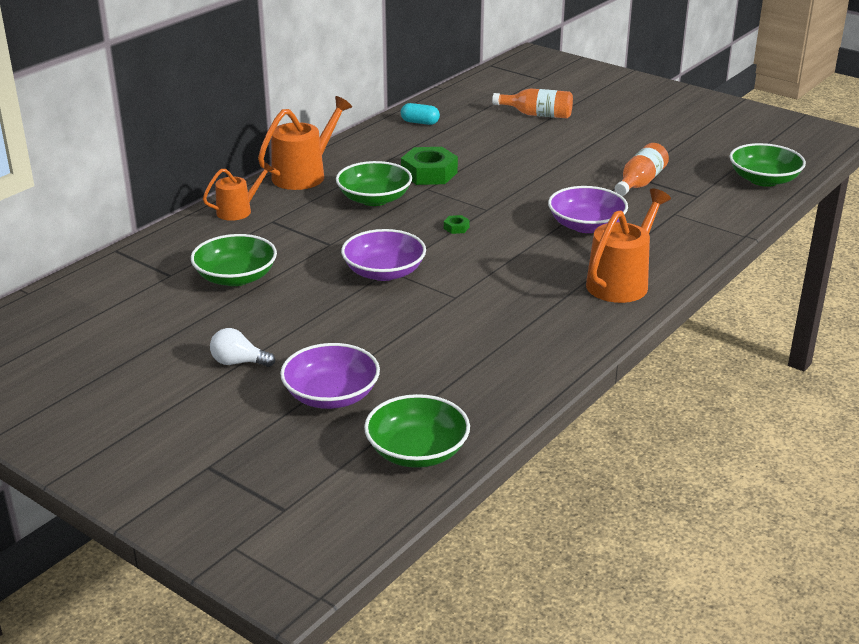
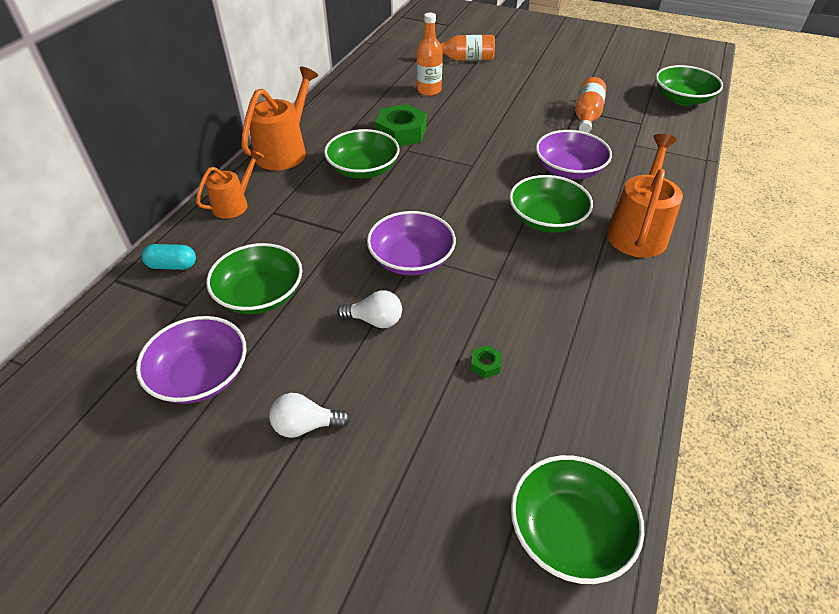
camera: 15 degrees left, 15 degrees up
purple bowl [280,343,380,409] -> purple bowl moved to [136,316,247,404]
turquoise capsule [401,103,440,125] -> turquoise capsule moved to [142,244,196,270]
green nut [444,215,470,234] -> green nut moved to [471,345,502,378]
none -> white light bulb [337,290,402,328]
none -> orange bottle [417,13,443,96]
none -> green bowl [509,175,593,233]

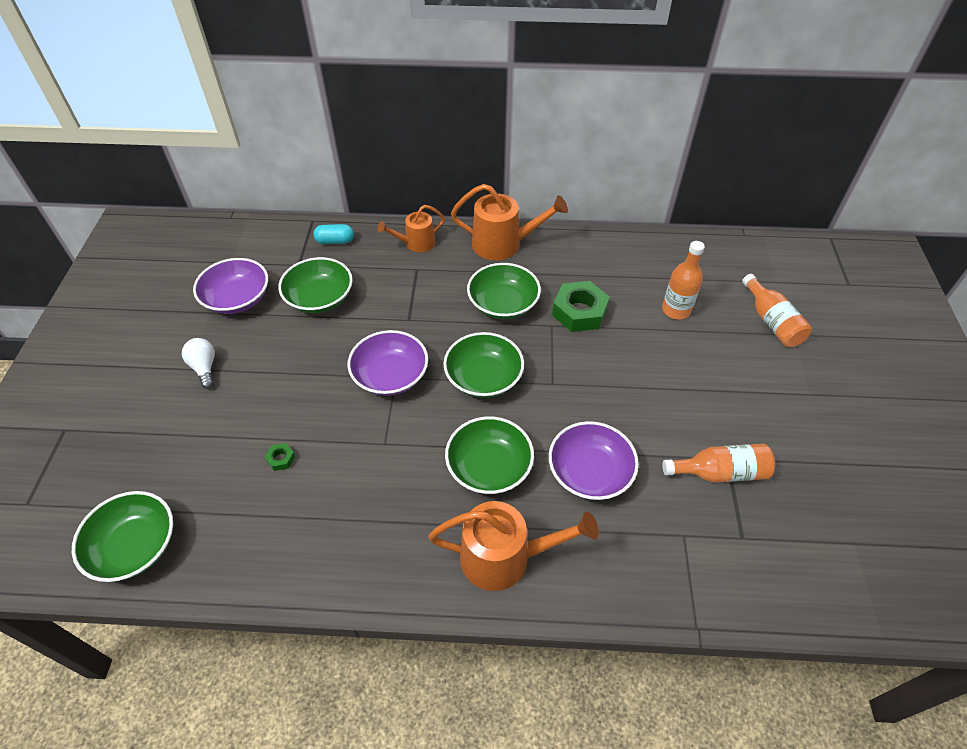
camera: 70 degrees right, 5 degrees up
turquoise capsule [142,244,196,270] -> turquoise capsule turned 75 degrees counterclockwise [313,224,354,244]
orange watering can [196,150,262,219] -> orange watering can turned 135 degrees clockwise [377,205,445,252]
white light bulb [337,290,402,328] -> none
green bowl [656,65,723,106] -> green bowl moved to [443,332,524,398]

